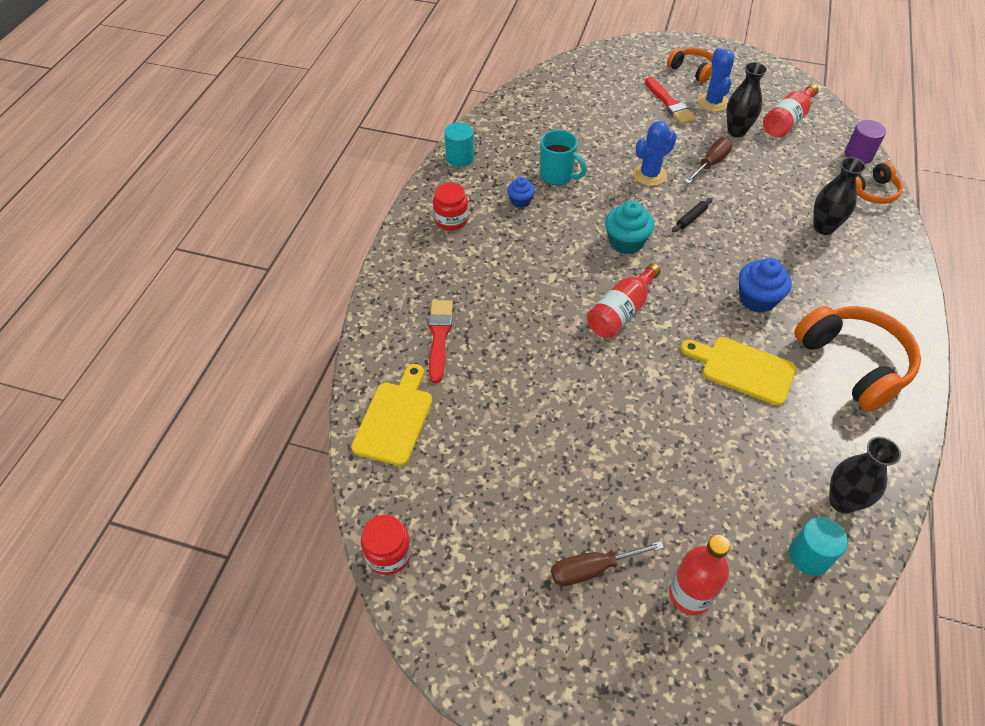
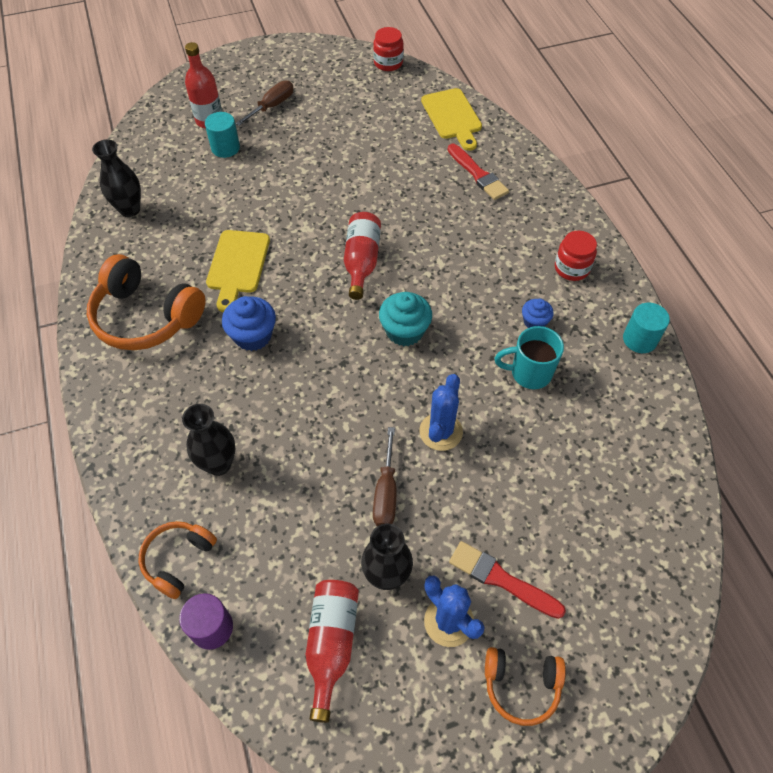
camera: 145 degrees right, 5 degrees up
black rolling pin [672,198,713,232] -> none
yellow cutting board [681,337,796,406] -> yellow cutting board turned 105 degrees clockwise [206,230,270,313]
turquoise cylinder [789,517,848,575] -> turquoise cylinder moved to [205,112,240,158]

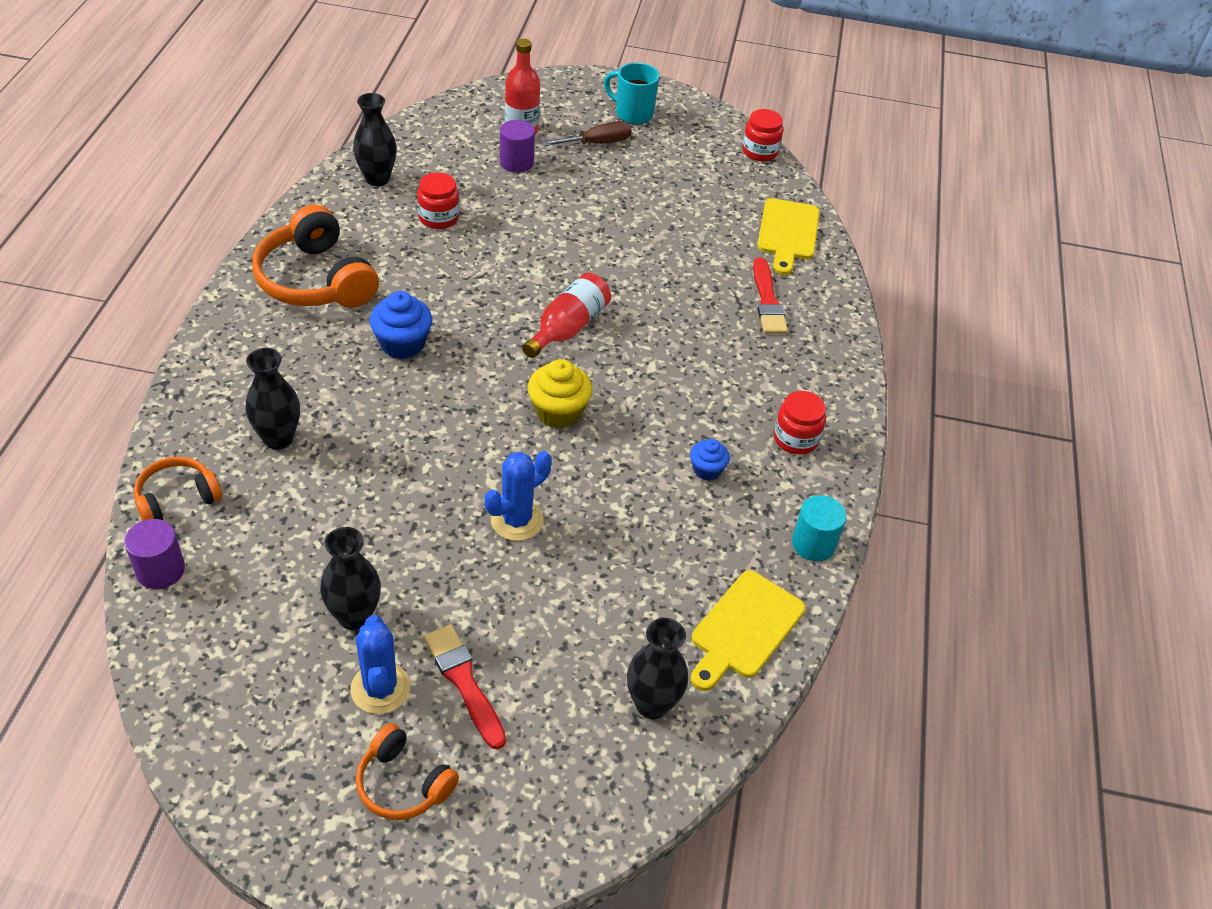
camera: 25 degrees right, 10 degrees down
turquoise cylinder [205,112,240,158] -> purple cylinder [500,120,535,173]
yellow cutting board [206,230,270,313] -> yellow cutting board moved to [691,570,805,691]
red bottle [305,580,359,723] -> none
brown screwdriver [373,427,396,526] -> none
turquoise cupcake [379,292,432,346] -> yellow cupcake [528,359,592,428]
turquoise mug [495,326,564,389] -> turquoise mug moved to [604,63,659,125]
none -> red jar [417,172,459,229]
none -> black vase [627,618,688,719]

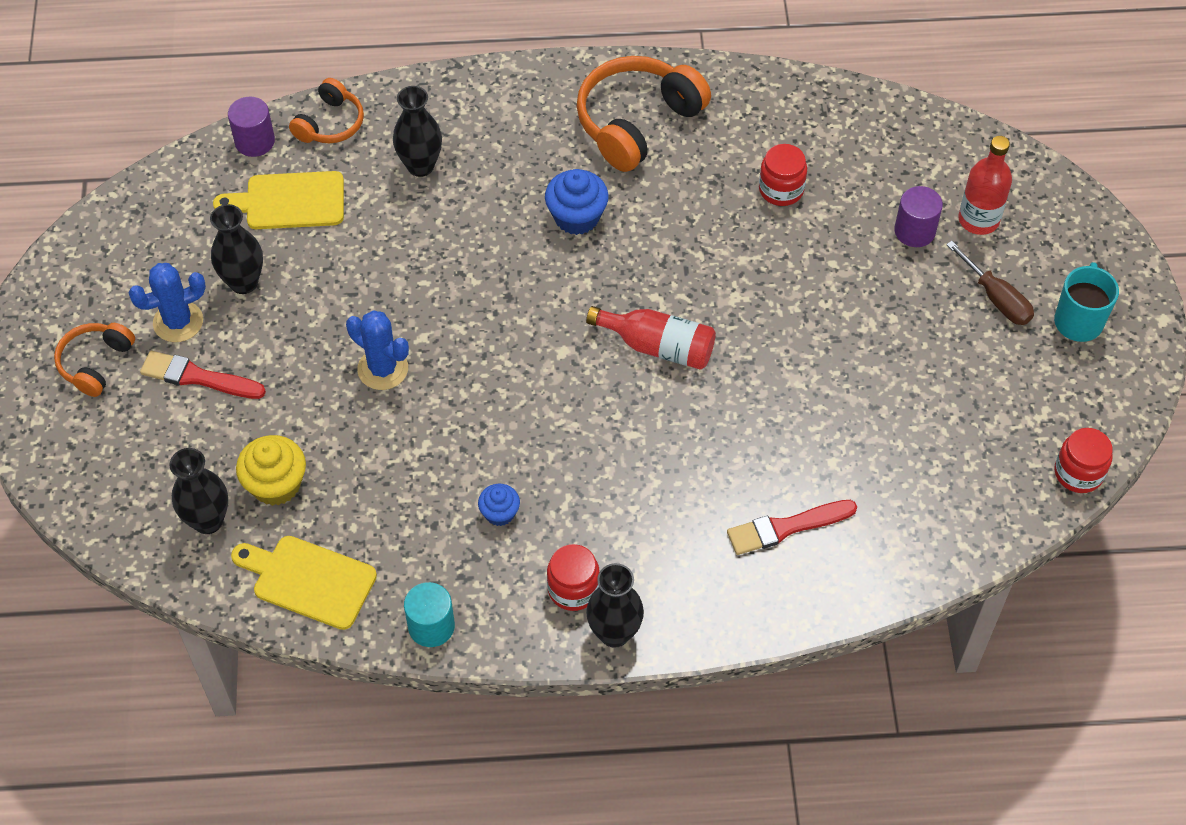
camera: 80 degrees right, 10 degrees up
orange headphones [134,457,222,521] -> orange headphones turned 75 degrees clockwise [289,78,364,143]
black vase [353,93,397,186] -> black vase moved to [586,563,644,648]
red brush [424,624,506,750] -> red brush turned 120 degrees counterclockwise [140,351,266,399]
yellow cupcake [528,359,592,428] -> yellow cupcake moved to [236,435,306,506]
yellow cutting board [757,198,820,275] -> yellow cutting board moved to [213,171,344,229]

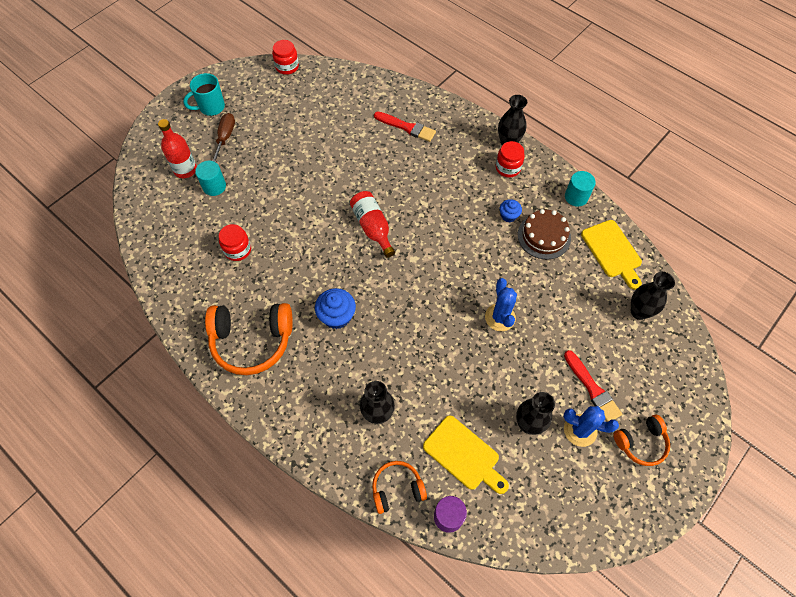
camera: 135 degrees left, 5 degrees up
yellow cupcake [236,435,306,506] -> none
purple cylinder [894,186,943,247] -> turquoise cylinder [195,161,226,196]
none -> brown cake [518,209,571,260]

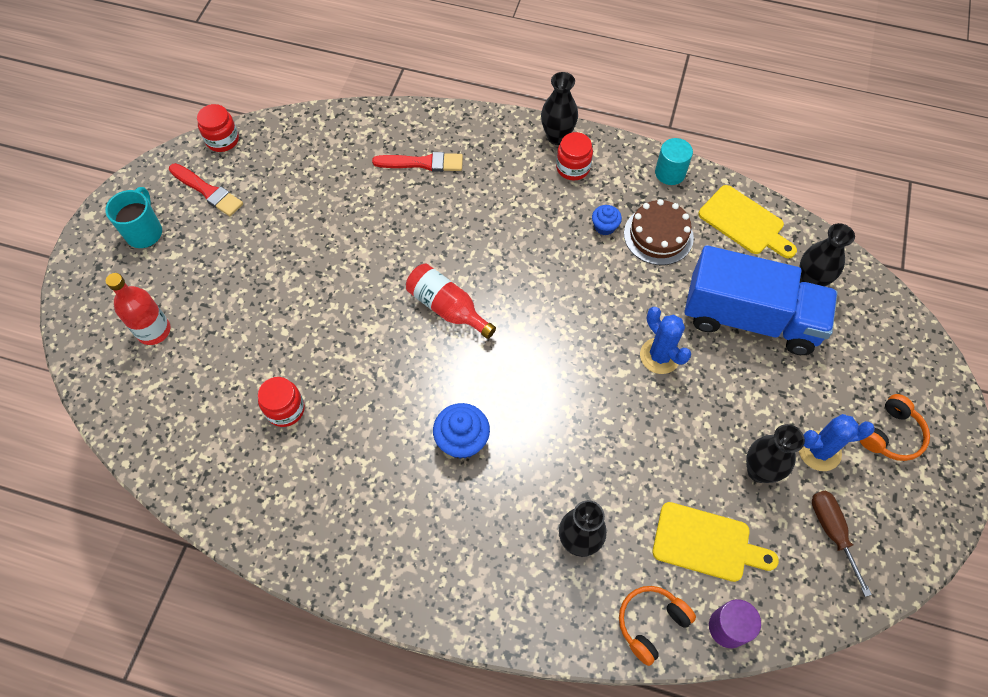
camera: 25 degrees left, 0 degrees up
turquoise mug [183,73,225,116] -> turquoise mug turned 150 degrees clockwise [105,187,162,248]
turquoise cylinder [195,161,226,196] -> none
orange headphones [205,303,293,375] -> none
brown screwdriver [212,113,235,162] -> brown screwdriver moved to [812,491,872,597]
red brush [564,350,622,422] -> red brush moved to [169,163,243,216]
none -> blue truck [684,245,838,355]

